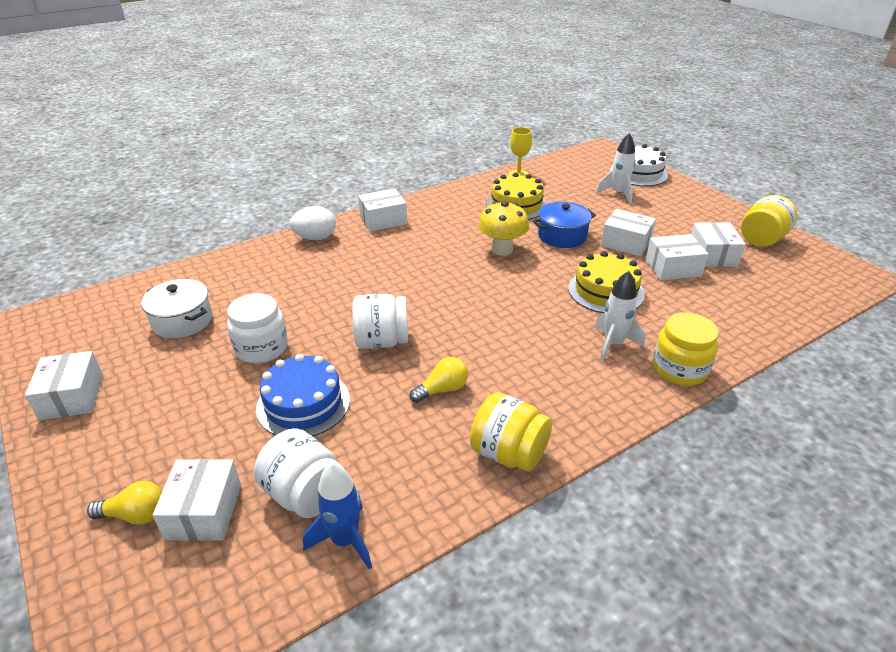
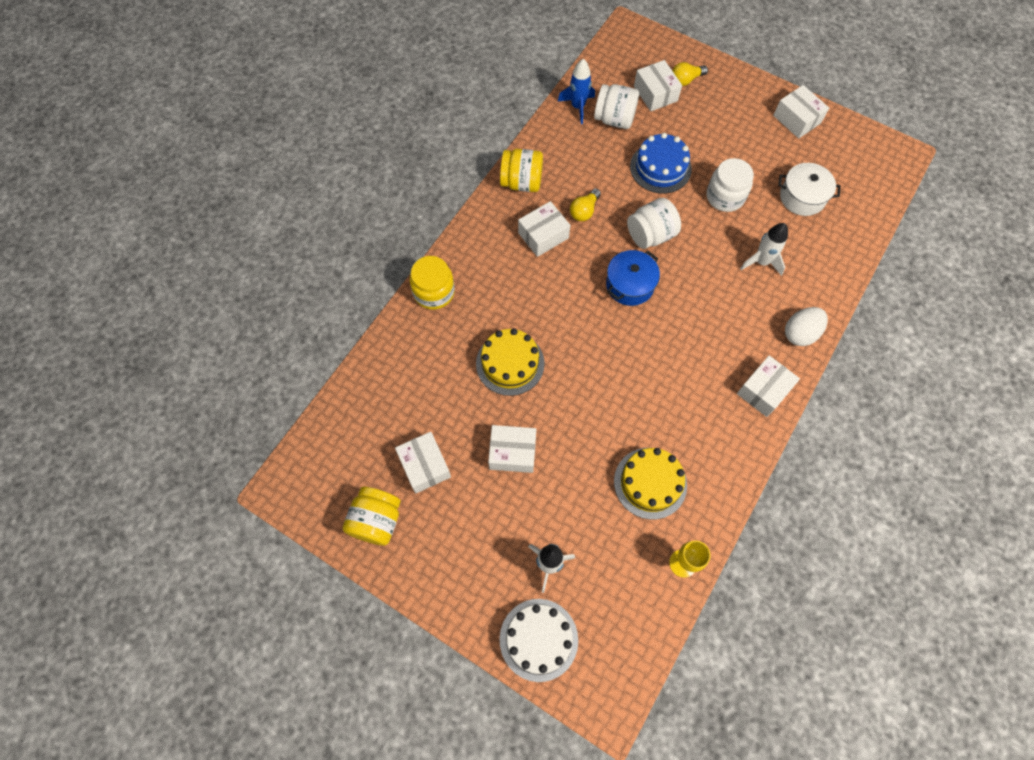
camera: 155 degrees right, 30 degrees up
yellow mushroom [478,201,529,256] -> none
blue pot [533,202,596,248] -> blue pot moved to [606,250,660,306]
white rocket [595,271,645,361] -> white rocket moved to [740,223,788,276]
white box [646,234,708,280] -> white box moved to [518,201,570,257]

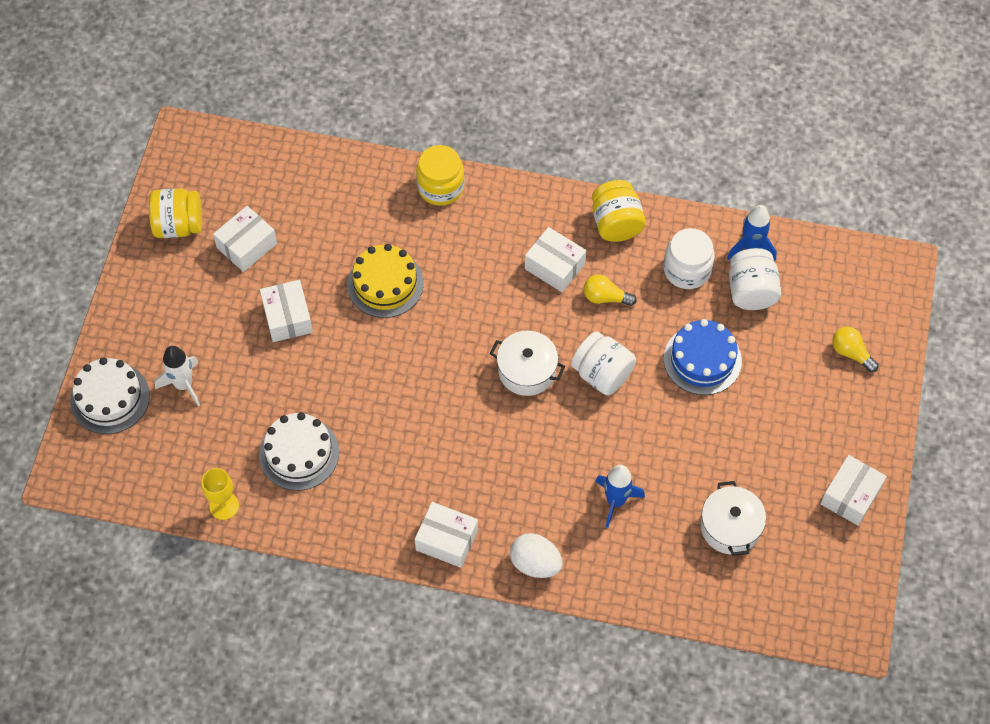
camera: 70 degrees right, 5 degrees down
blue pot [606,250,660,306] -> white pot [490,330,565,396]
yellow cake [614,448,687,520] -> white cake [259,412,339,491]
white box [634,60,682,111] -> none
white jar [706,158,754,212] -> white jar moved to [664,228,715,289]
white rocket [740,223,788,276] -> blue rocket [595,465,645,528]

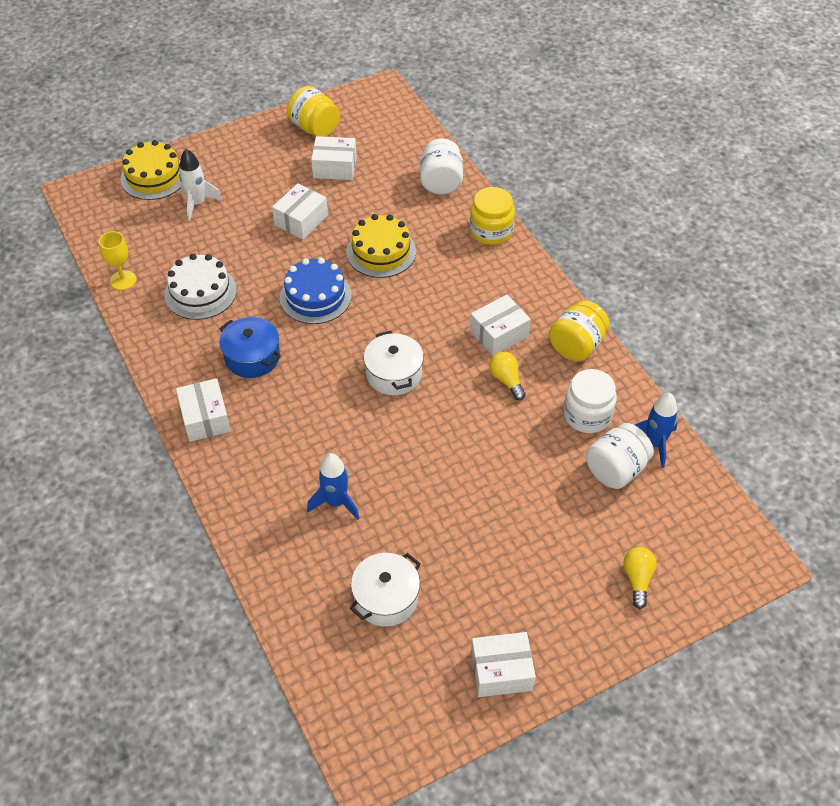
camera: 50 degrees right, 10 degrees down
white cake [70,357,150,434] -> yellow cake [120,140,181,200]
white egg [510,533,563,578] -> none
white box [525,227,586,292] -> white box turned 60 degrees clockwise [470,295,531,356]
white jar [571,331,636,395] -> white jar moved to [420,139,463,194]
blue cake [664,319,742,395] -> blue cake moved to [280,258,352,324]
none -> blue pot [219,317,281,378]

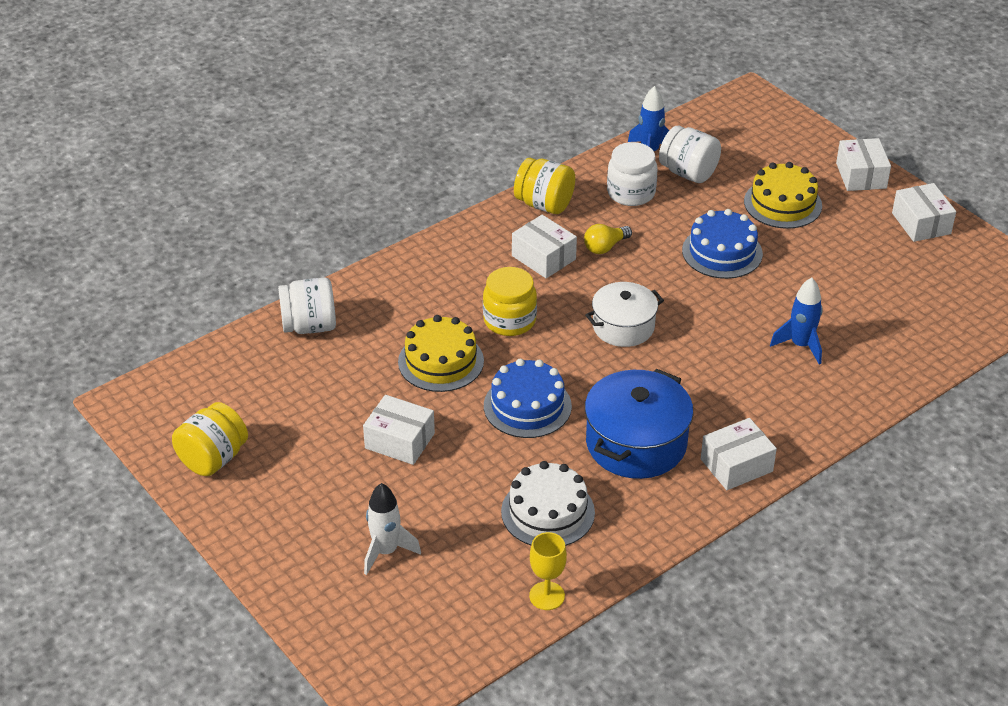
camera: 100 degrees left, 10 degrees down
yellow cake [120,140,181,200] -> yellow cake moved to [744,162,822,229]
blue pot [219,317,281,378] -> blue pot [585,369,693,479], size x1.52
white box [311,136,357,180] -> white box moved to [836,138,891,191]
white pot [349,553,421,627] -> none
yellow jar [470,187,515,245] -> yellow jar moved to [483,267,537,336]
yellow light bulb [623,547,657,609] -> none
none -> blue cake [682,209,763,279]

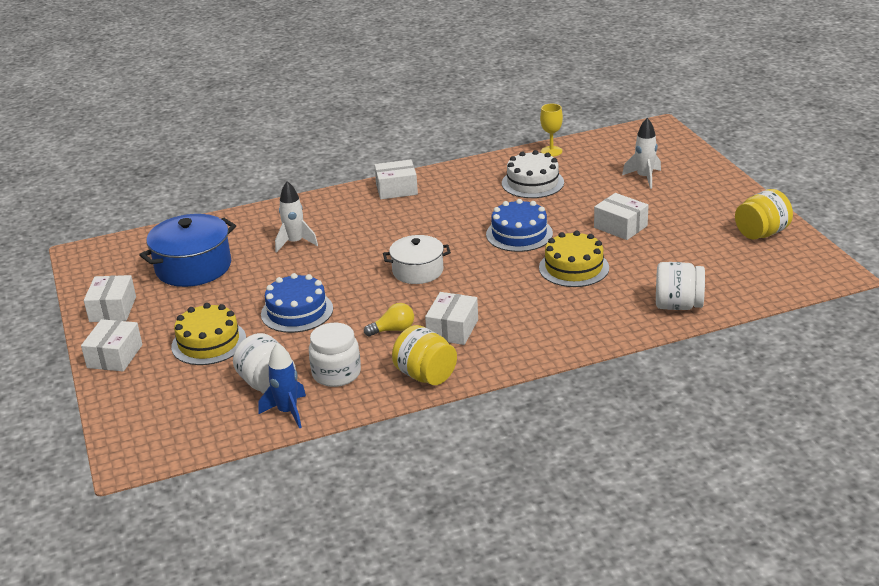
camera: 160 degrees left, 10 degrees down
yellow jar [483,267,537,336] -> none
white box [512,215,577,278] -> white box turned 45 degrees clockwise [425,292,478,345]
blue pot [585,369,693,479] -> blue pot moved to [139,214,236,287]
blue rocket [770,277,823,364] -> white rocket [275,181,318,253]

